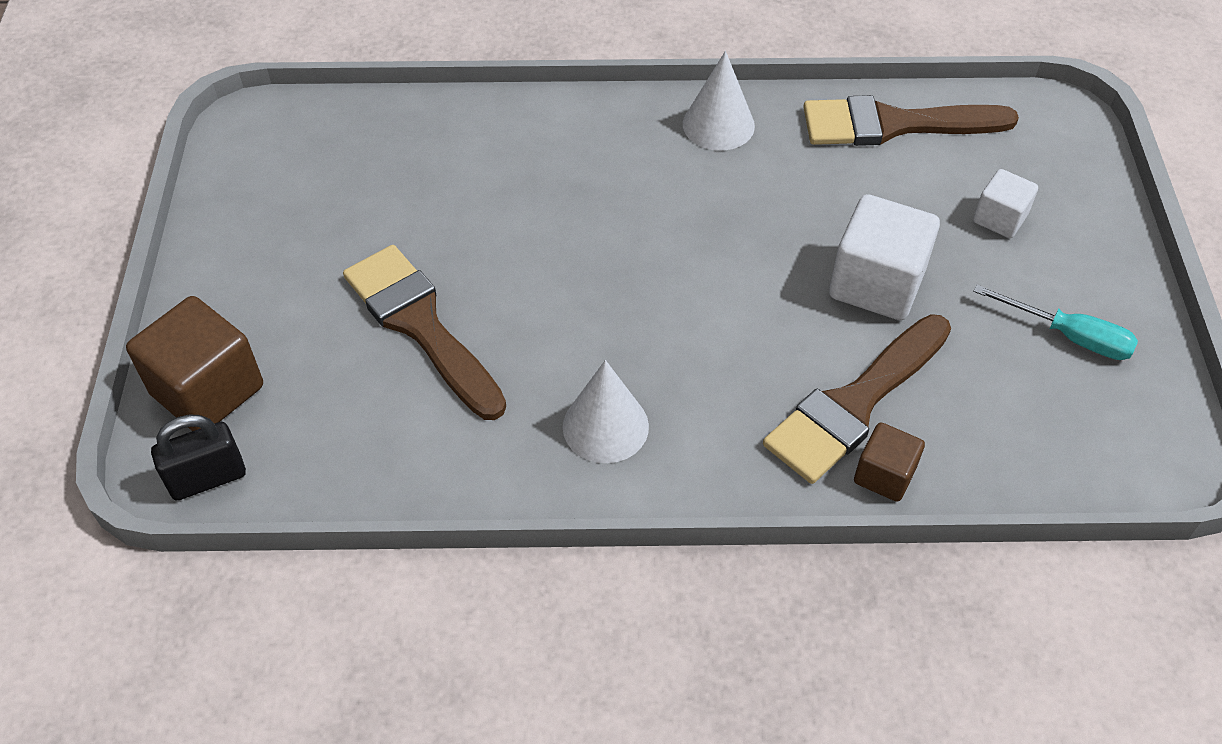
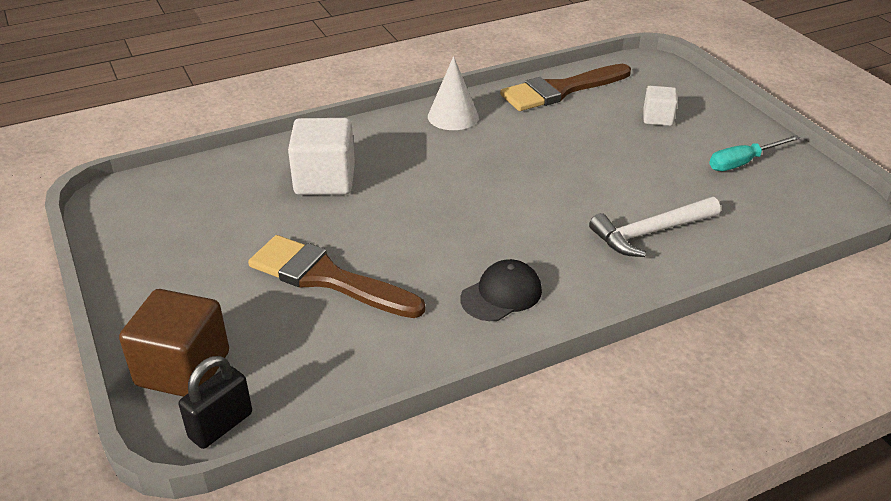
camera: 25 degrees left, 15 degrees down
white cone [563,360,649,463] -> black cap [460,259,542,321]
brown brush [763,314,951,484] -> white hammer [589,197,720,257]
white cube [829,194,940,320] -> white cube moved to [288,118,355,195]
brown cube [854,422,925,502] -> none
turquoise screwdriver [973,284,1138,360] -> turquoise screwdriver turned 150 degrees clockwise [709,135,801,171]

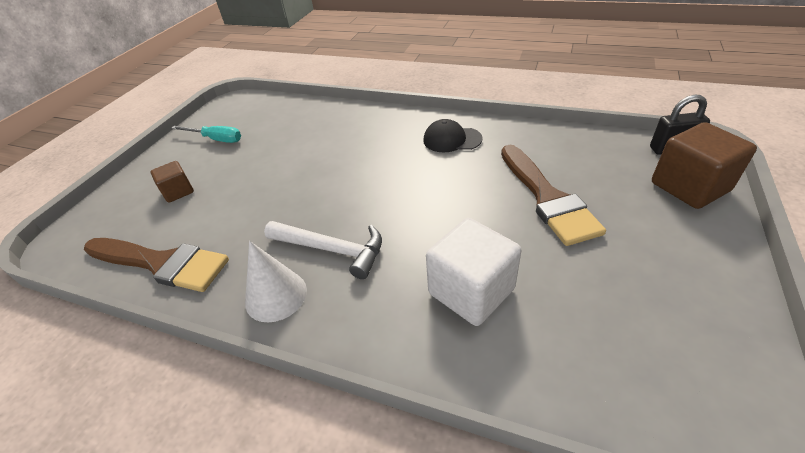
camera: 130 degrees left, 5 degrees up
white hammer [589,197,720,257] -> white hammer moved to [264,221,382,279]
white cube [643,86,678,126] -> brown cube [150,161,194,203]

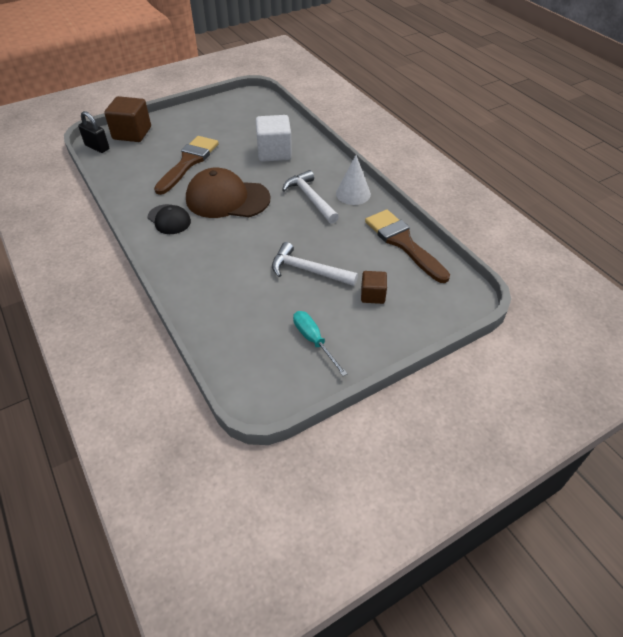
camera: 145 degrees left, 5 degrees up
none -> brown cap [186,167,271,218]
none -> white hammer [272,242,358,286]

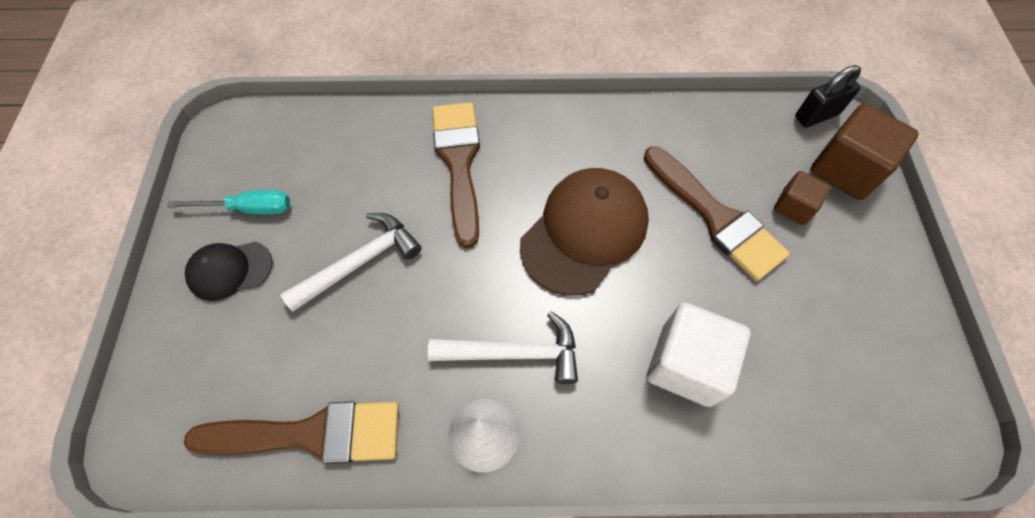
camera: 120 degrees right, 15 degrees up
black cap [148,204,191,234] -> black cap moved to [185,242,273,301]
brown cube [361,271,387,304] -> brown cube moved to [774,171,831,225]
none -> brown brush [432,102,480,248]

